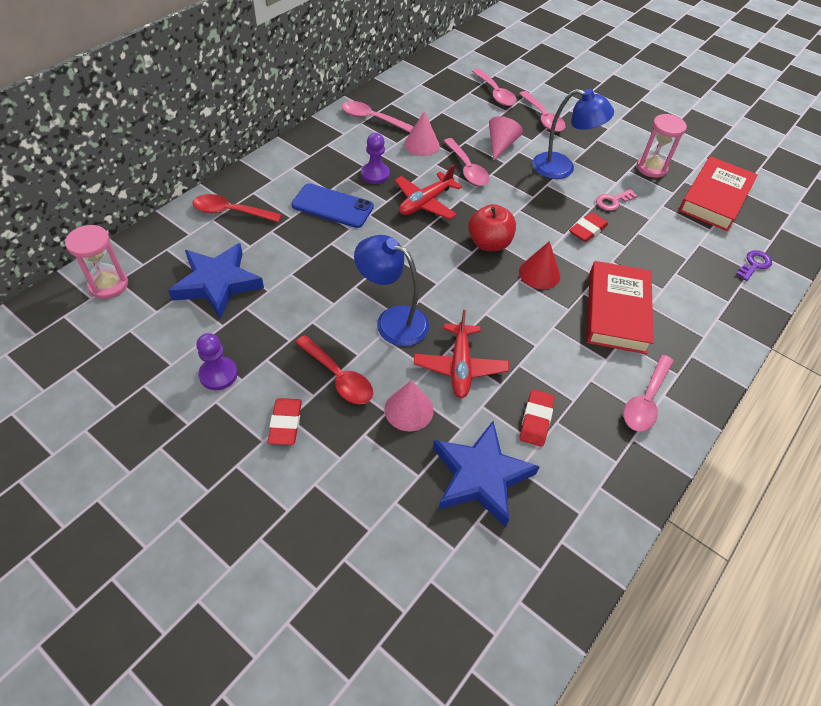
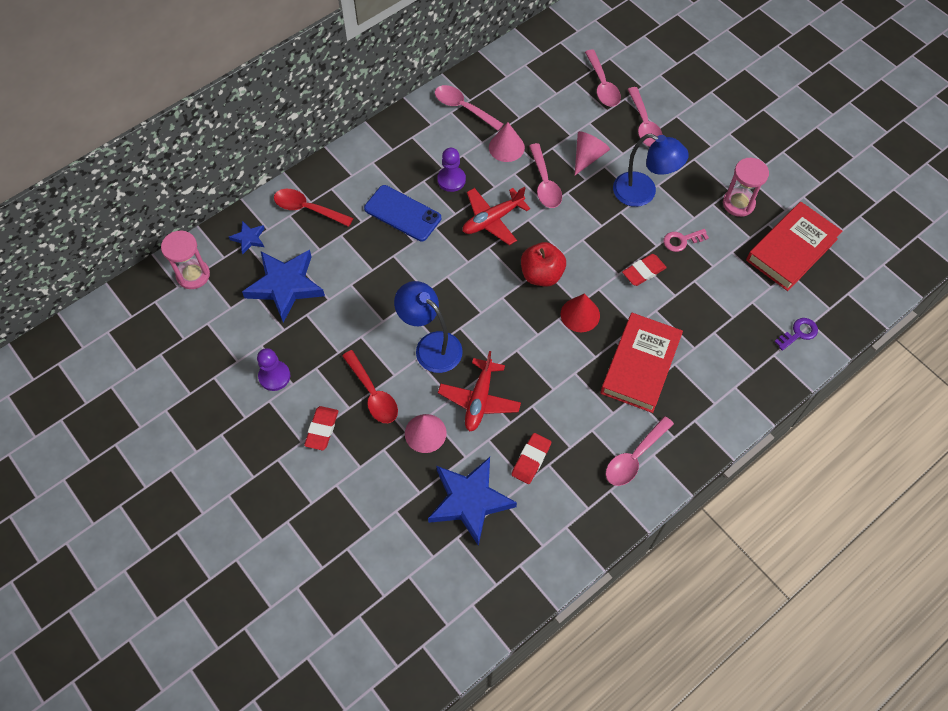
camera: 15 degrees right, 10 degrees up
none -> blue star [229,221,265,254]

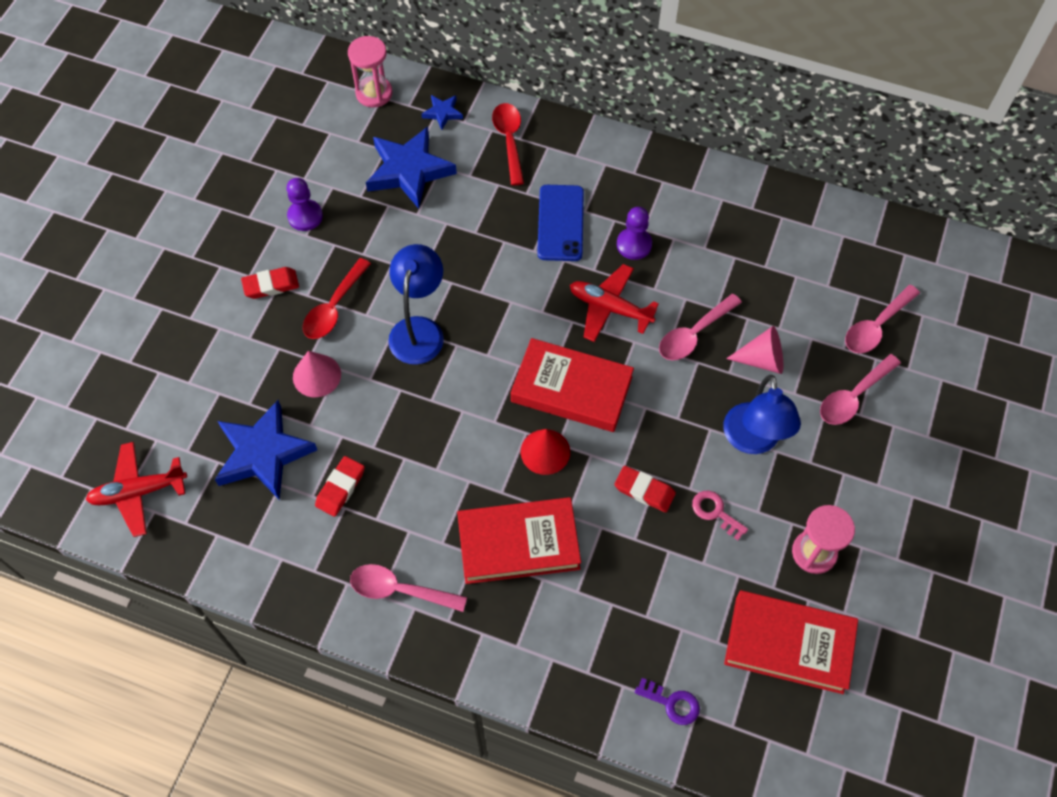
camera: 60 degrees right, 0 degrees up
pink spoon [435,85,503,131] -> none
red plane [438,351,521,432] -> red plane moved to [86,442,187,537]
pink cone [489,122,525,162] -> none
red eraser [511,433,551,484] -> red eraser turned 60 degrees counterclockwise [315,456,365,517]
red apple [521,242,566,286] -> red book [511,338,634,432]

